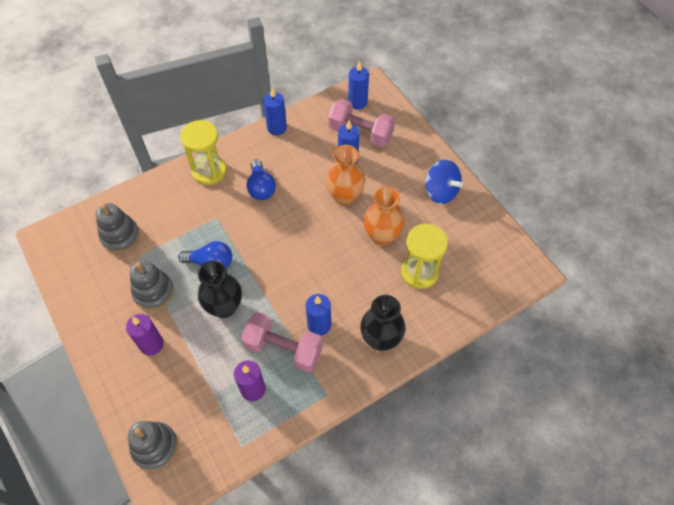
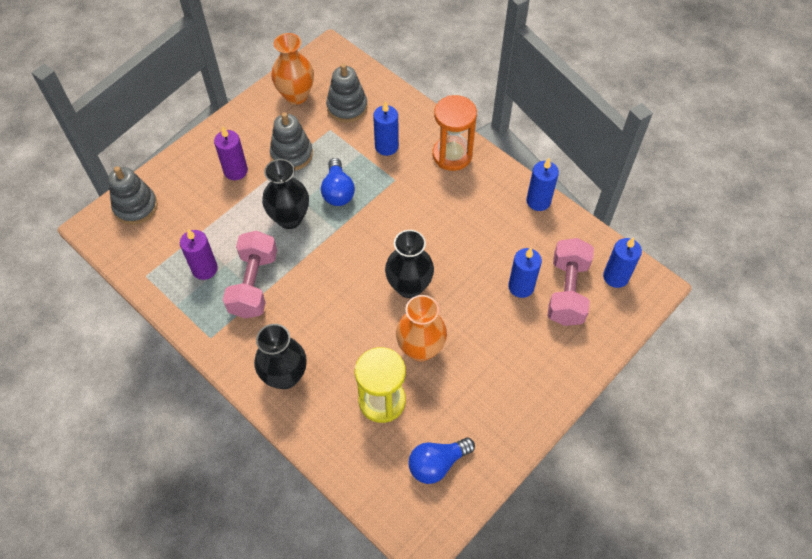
camera: 75 degrees right, 0 degrees up
yellow hourglass [180,120,227,185] -> orange hourglass [433,95,477,171]
blue light bulb [247,159,276,200] -> blue light bulb moved to [408,437,475,484]
blue candle [306,294,331,336] -> blue candle moved to [373,101,399,156]
orange vase [326,145,365,205] -> orange vase moved to [271,33,314,105]
blue spinning top [425,159,463,204] -> none
none -> black vase [385,230,434,298]

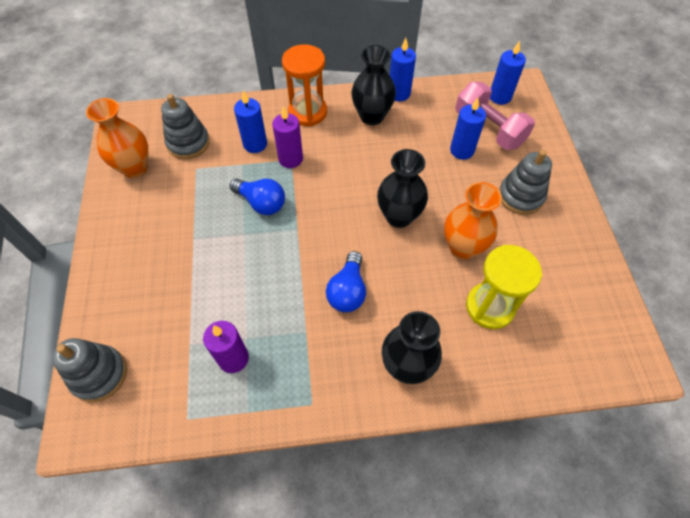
camera: 50 degrees left, 0 degrees up
purple candle [214,126,248,180] -> purple candle moved to [272,106,303,168]
pink dumbbell [223,231,277,319] -> none
black vase [262,159,309,229] -> black vase moved to [352,45,396,125]
grey stacking toy [270,112,313,171] -> grey stacking toy moved to [499,150,552,215]
blue light bulb [408,437,475,484] -> blue light bulb moved to [326,251,366,312]

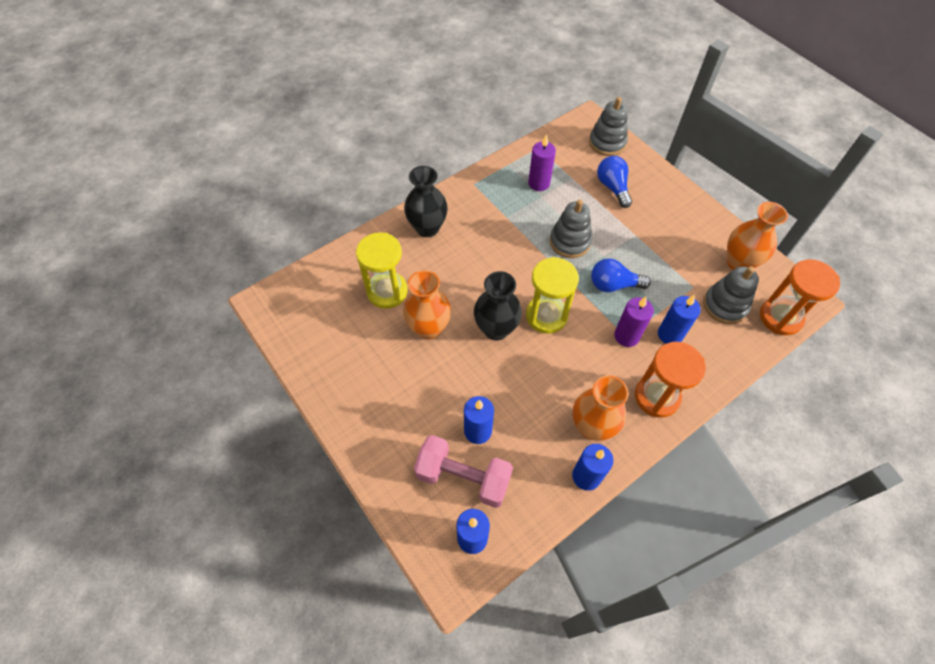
camera: 150 degrees right, 0 degrees up
blue light bulb [326,251,366,312] -> blue light bulb moved to [597,156,632,208]
black vase [352,45,396,125] -> orange vase [573,375,628,441]
grey stacking toy [499,150,552,215] -> grey stacking toy moved to [550,199,592,258]
none -> yellow hourglass [526,257,579,334]
none -> orange hourglass [760,259,840,336]

